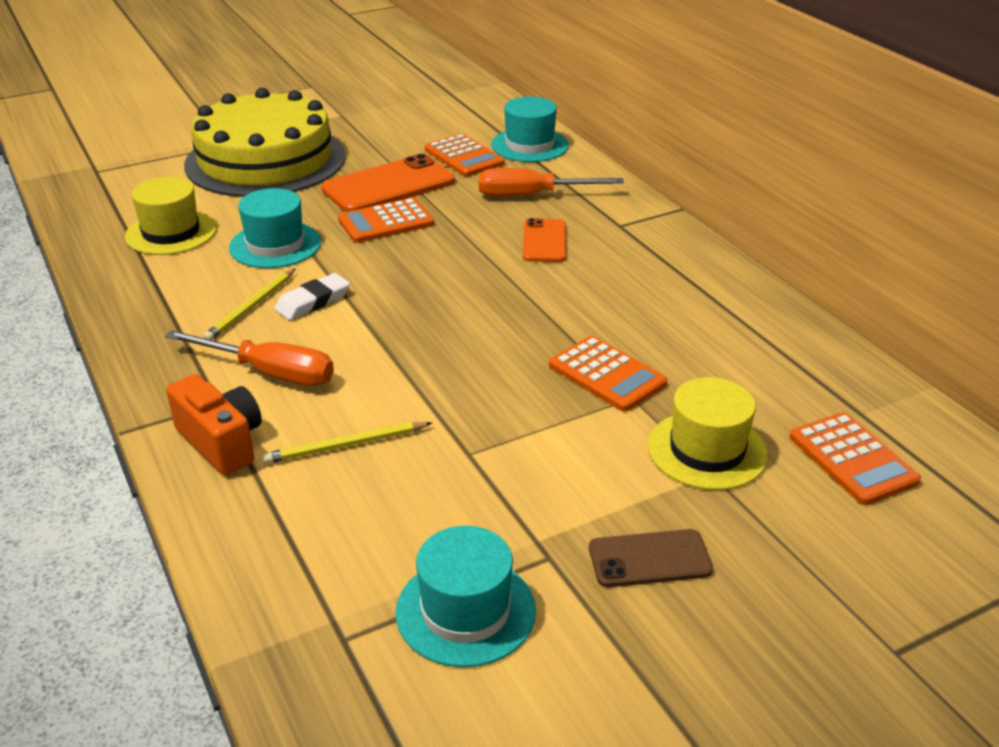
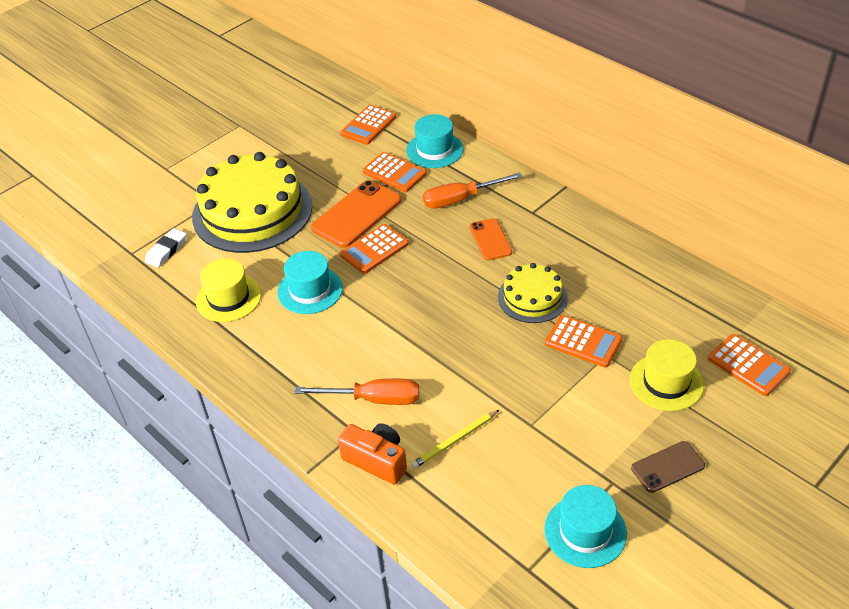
camera: 15 degrees left, 10 degrees up
yellow pencil [203,268,296,340] -> none
white eraser [275,273,350,320] -> white eraser moved to [145,228,187,268]
none -> orange calculator [340,105,396,145]
none -> yellow cake [498,263,568,323]

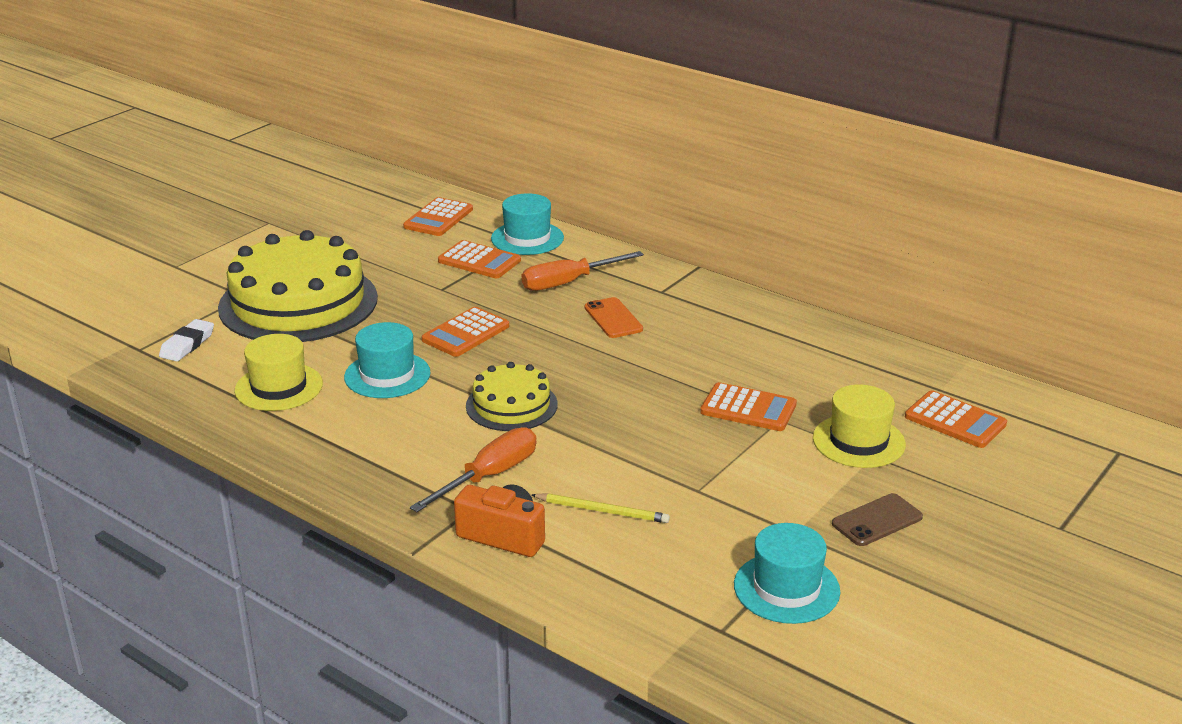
camera: 10 degrees left, 15 degrees down
orange screwdriver [294,379,419,405] -> orange screwdriver turned 45 degrees counterclockwise [410,427,537,512]
orange phone [311,180,401,248] -> none
yellow pencil [411,410,499,469] -> yellow pencil turned 120 degrees counterclockwise [531,493,670,523]
yellow cake [498,263,568,323] -> yellow cake moved to [466,362,558,431]

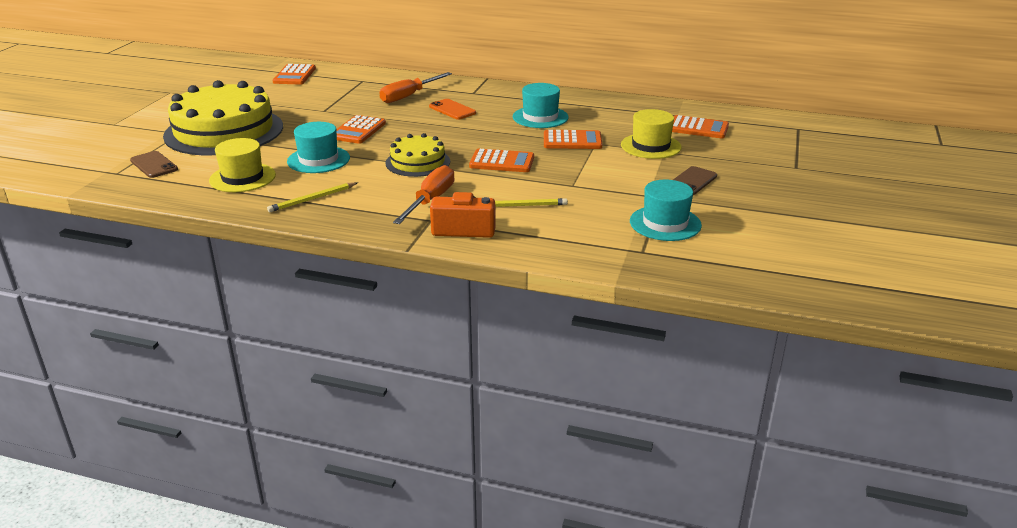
camera: 20 degrees left, 0 degrees up
white eraser [159,319,214,362] -> brown phone [130,151,178,178]
orange calculator [438,240,521,278] -> orange calculator moved to [469,148,534,172]
turquoise hat [491,193,564,255] -> turquoise hat moved to [513,83,569,128]
none -> yellow pencil [267,182,357,212]

